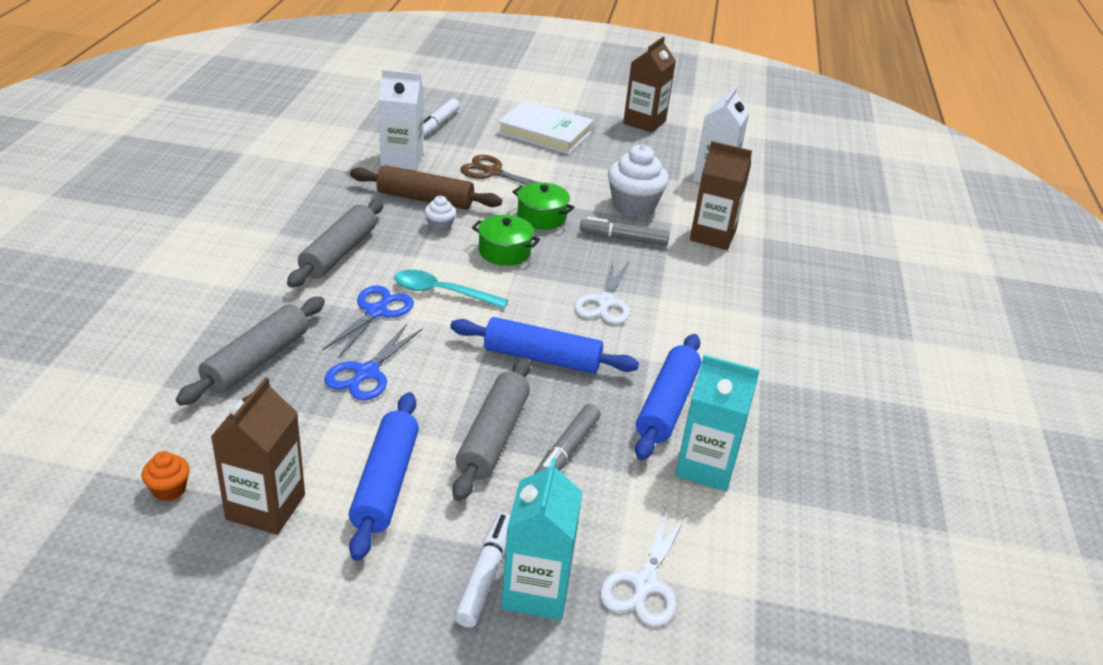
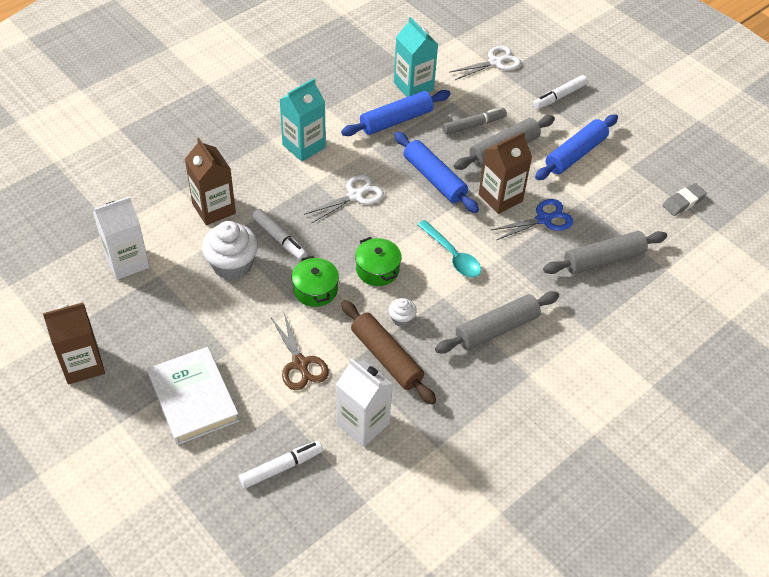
camera: 140 degrees left, 15 degrees up
orange cupcake [142,451,190,501] -> grey eraser [662,183,707,216]
brown carton [211,377,305,535] -> brown carton moved to [479,132,532,214]
blue scissors [322,286,414,357] -> none
turquoise carton [501,458,582,620] -> turquoise carton moved to [279,78,326,162]
grey marker [580,217,669,246] -> white marker [252,209,307,260]

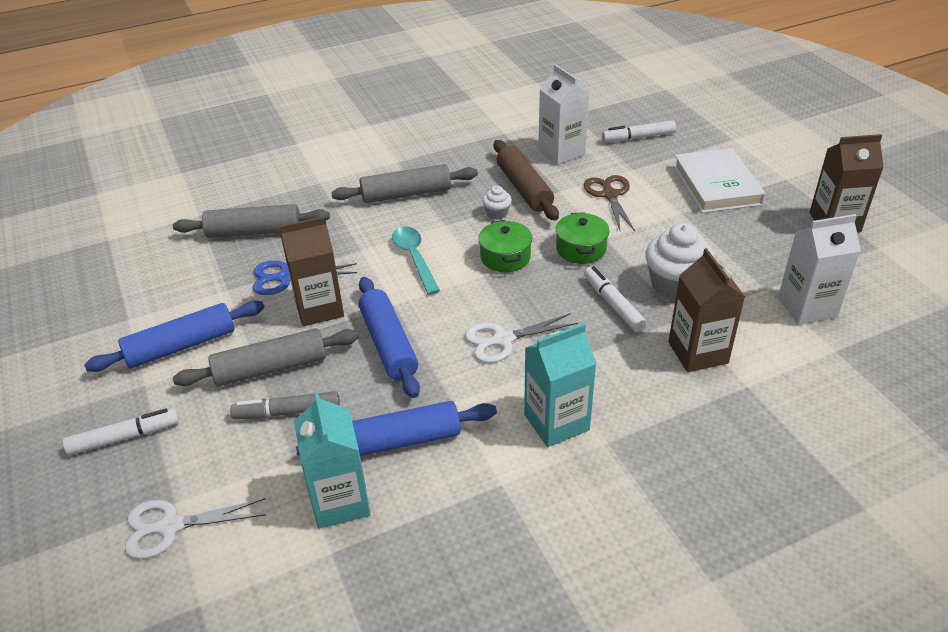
camera: 160 degrees left, 10 degrees down
grey eraser [662,183,707,216] -> none

